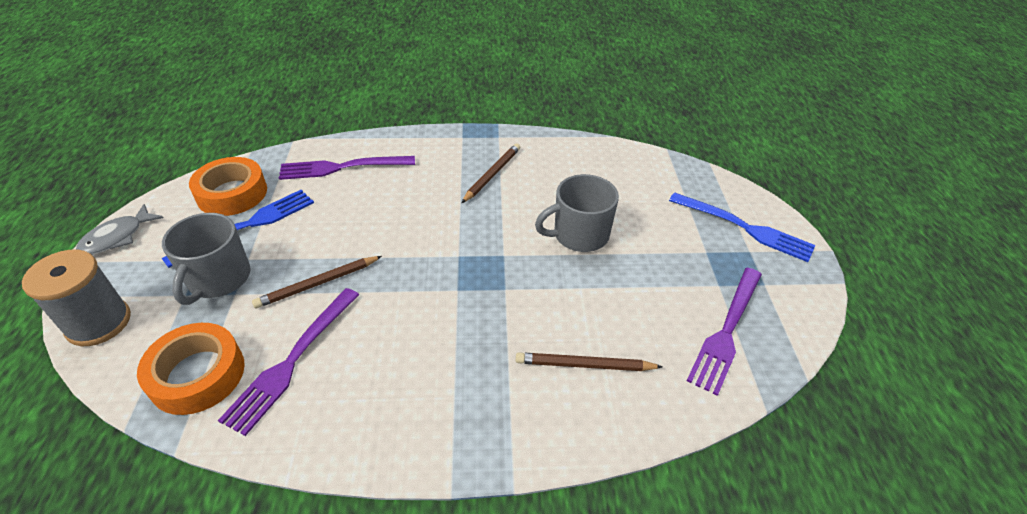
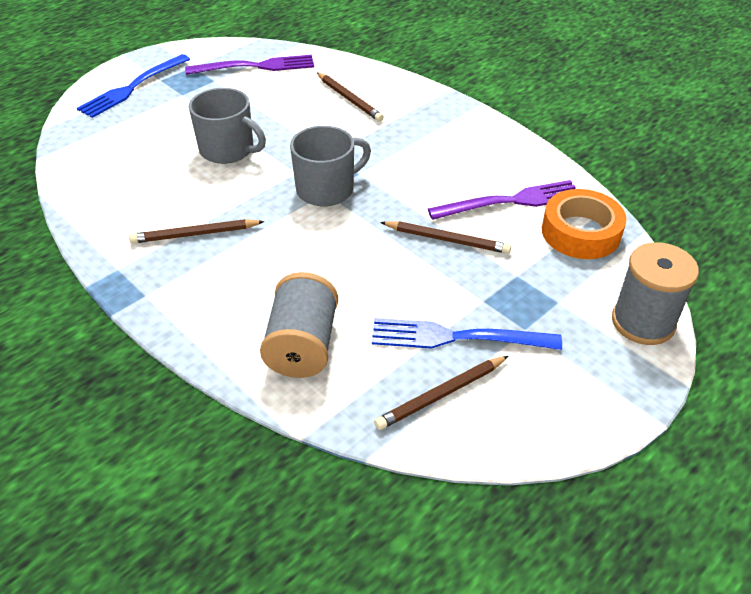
camera: 130 degrees left, 0 degrees up
grey fish [76,204,163,255] -> none
grey mug [162,213,251,305] -> grey mug moved to [290,126,371,206]
orange tape [189,157,267,216] -> brown pencil [374,356,508,430]
purple fork [279,156,415,180] -> grey spool [260,272,338,378]
blue fork [669,192,816,262] -> blue fork turned 135 degrees counterclockwise [77,54,190,118]

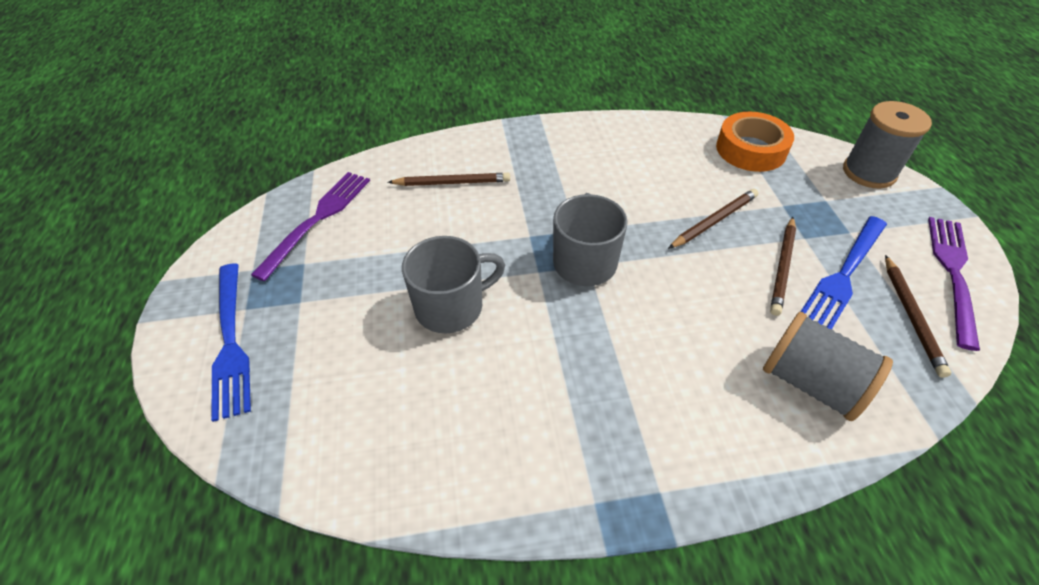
camera: 55 degrees left, 5 degrees up
brown pencil [129,219,265,244] -> brown pencil moved to [770,217,796,316]
purple fork [428,180,576,220] -> purple fork moved to [928,217,980,351]

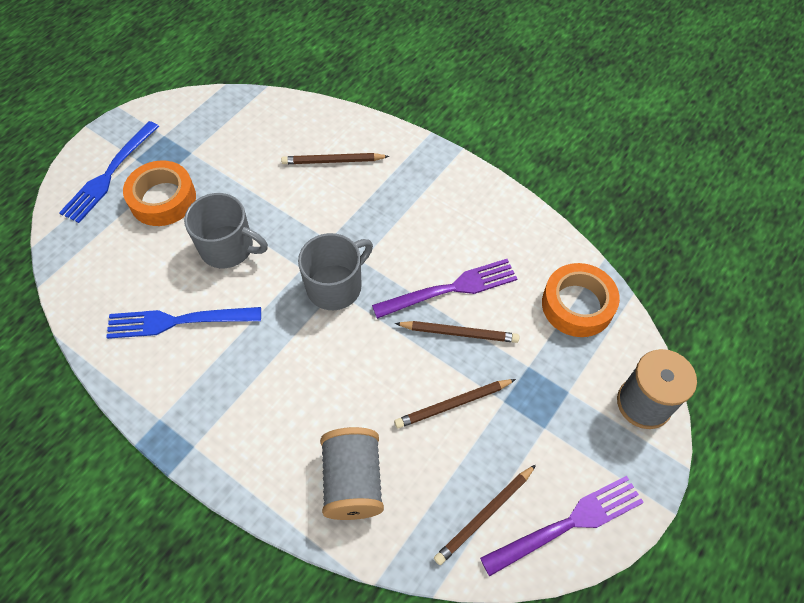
camera: 45 degrees right, 10 degrees up
purple fork [251,172,370,281] -> purple fork moved to [372,259,518,319]
brown pencil [388,173,510,186] -> brown pencil turned 135 degrees clockwise [281,153,390,164]
blue fork [801,216,887,329] -> blue fork moved to [106,307,261,339]
none -> orange tape [123,160,196,226]

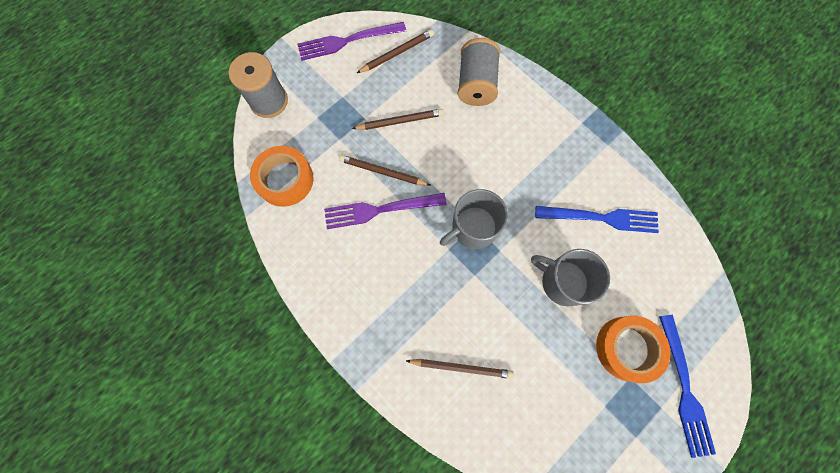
camera: 170 degrees left, 15 degrees up
blue fork [59,121,159,223] -> blue fork turned 135 degrees clockwise [659,315,716,458]

